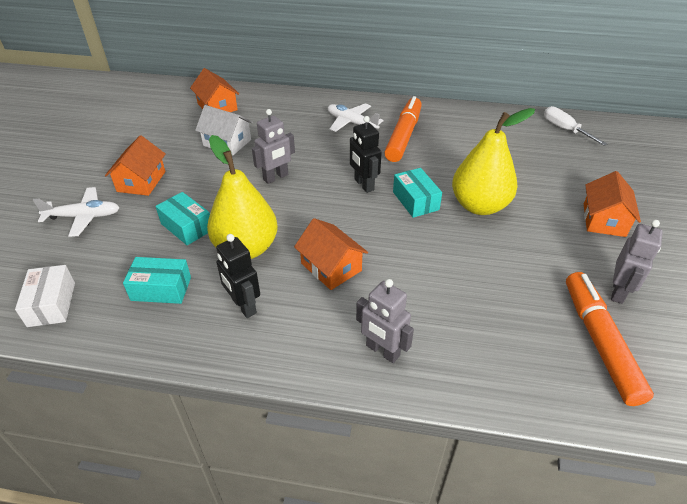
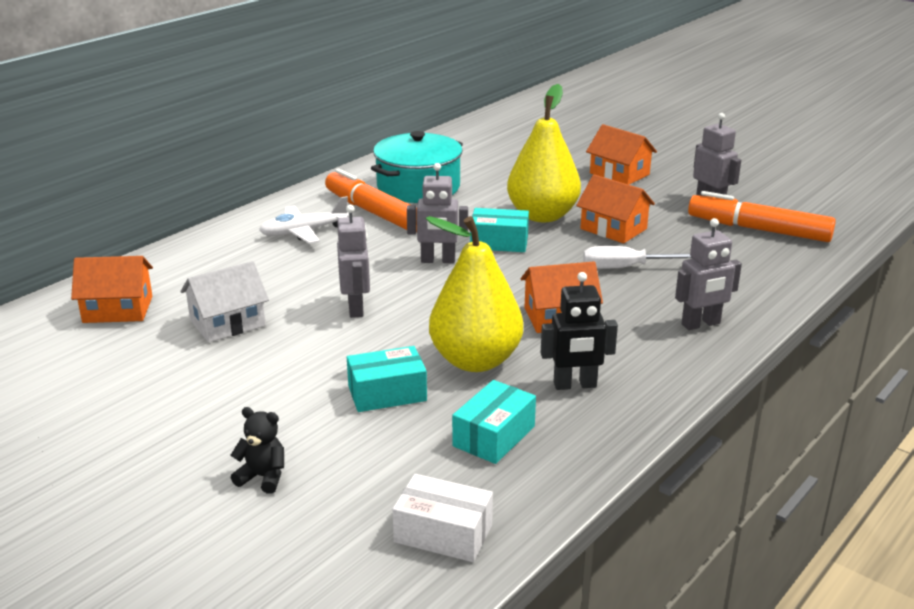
camera: 60 degrees left, 15 degrees down
white plane [33,187,120,237] -> black teddy bear [230,407,284,494]
orange house [105,135,166,196] -> orange house moved to [576,174,655,243]
black robot [350,116,382,193] -> grey robot [407,163,468,263]
white screwdriver [544,106,607,146] -> white screwdriver moved to [583,246,692,269]
none -> turquoise pot [371,131,463,203]

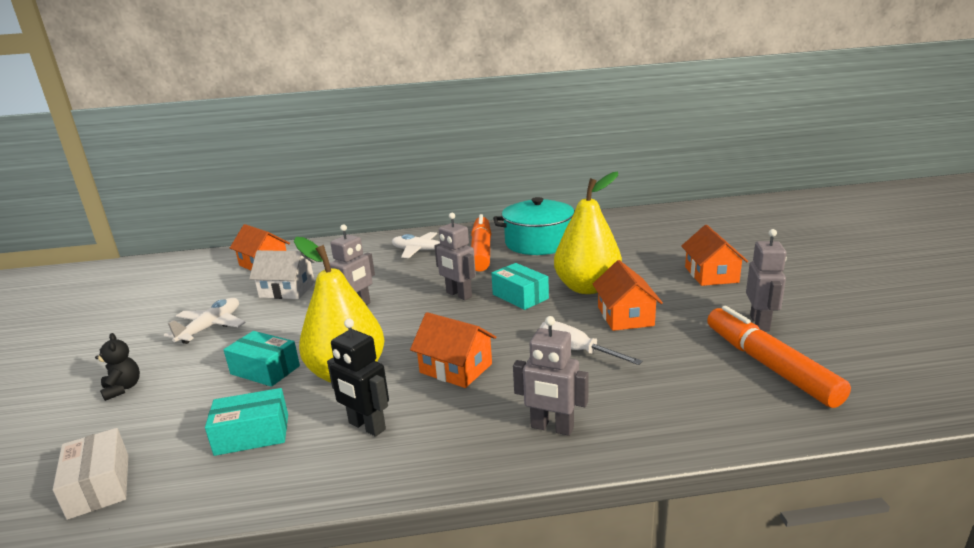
camera: 45 degrees right, 5 degrees down
none -> white plane [164,298,246,344]

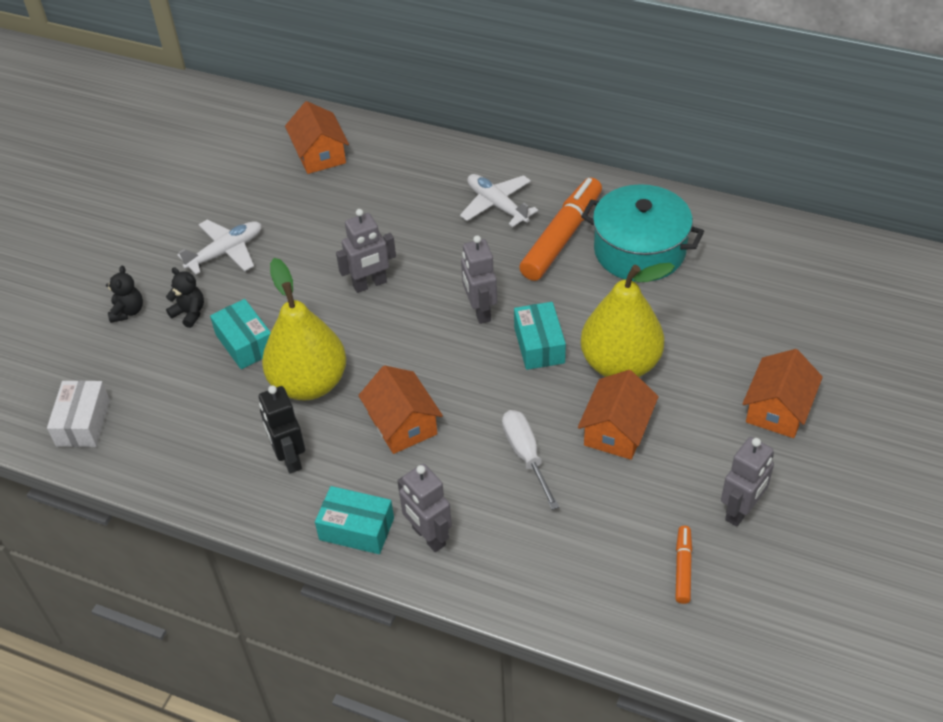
camera: 30 degrees right, 25 degrees up
turquoise box [205,388,288,456] -> turquoise box moved to [315,486,394,554]
white house [249,250,315,299] -> none
orange marker [707,306,851,408] -> orange marker [675,526,692,604], size x0.47
none -> black teddy bear [166,267,204,328]

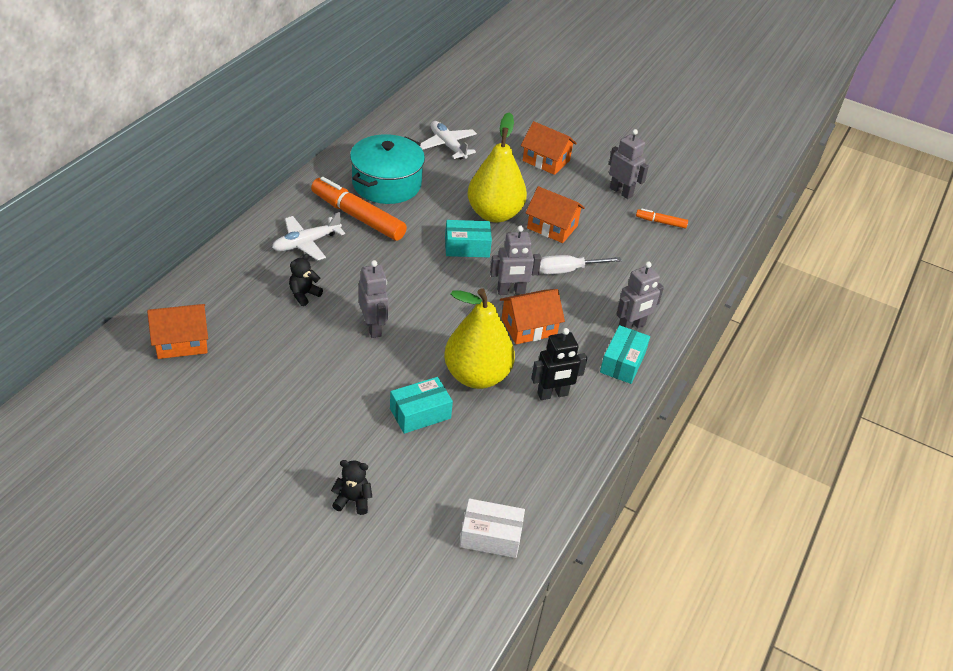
camera: 90 degrees left, 5 degrees down
black teddy bear [166,267,204,328] -> black teddy bear moved to [289,254,323,306]
white plane [177,219,262,274] -> white plane moved to [420,121,477,160]
grey robot [461,235,497,324] -> grey robot moved to [490,226,541,295]

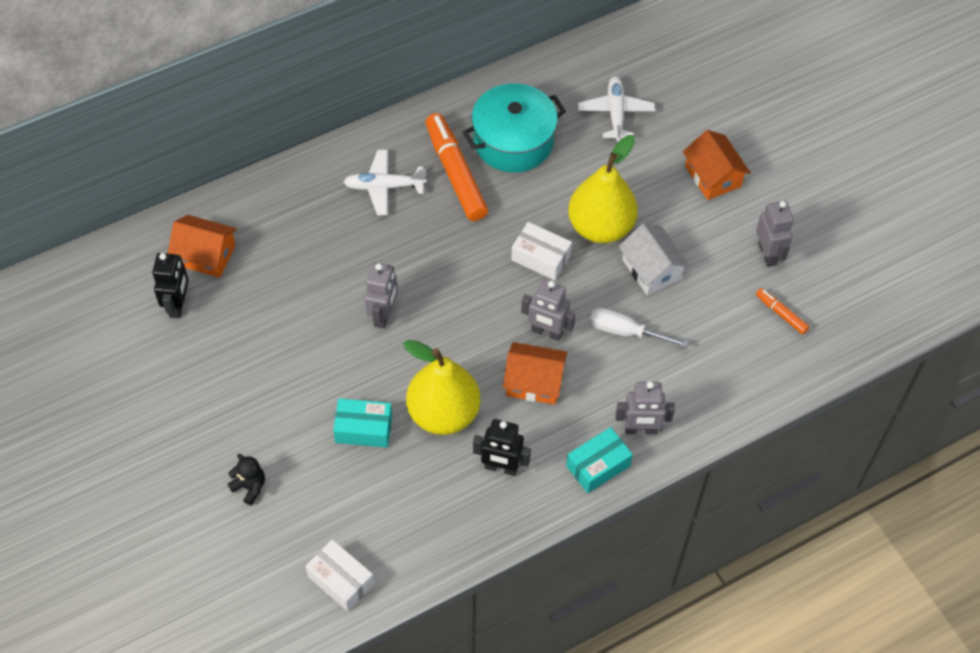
camera: 35 degrees right, 15 degrees up
black teddy bear [289,254,323,306] -> none
turquoise box [445,220,492,257] -> white box [511,222,572,280]
orange house [525,186,585,243] -> white house [619,223,690,295]
none -> black robot [152,253,189,318]

